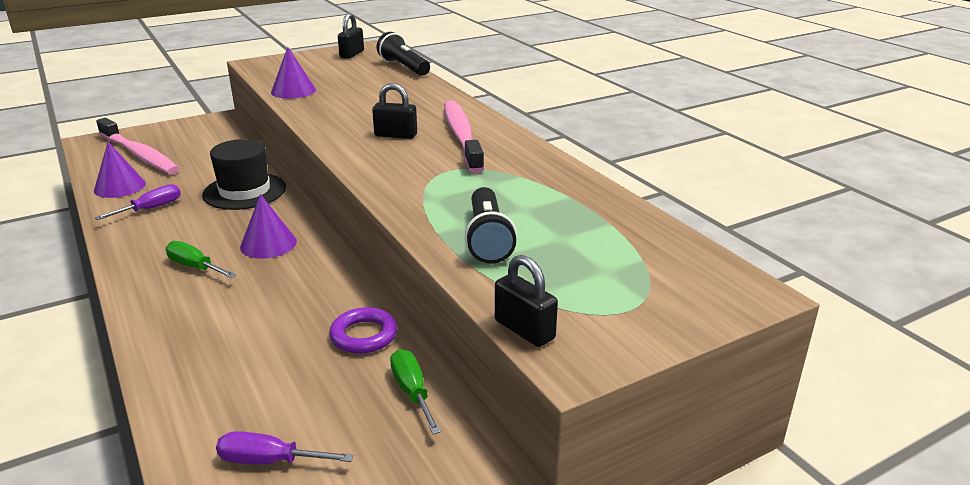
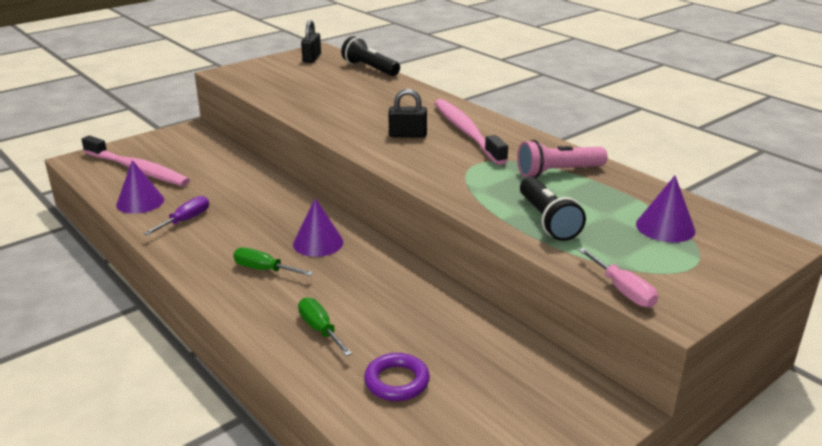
camera: 10 degrees left, 0 degrees up
black hat [202,139,286,210] -> none
purple screwdriver [216,431,353,464] -> none
purple cone [271,47,316,99] -> purple cone moved to [636,176,695,243]
purple ring [329,307,397,354] -> purple ring moved to [364,353,430,401]
green screwdriver [390,349,441,434] -> green screwdriver moved to [298,297,352,356]
black padlock [495,255,558,347] -> pink screwdriver [579,248,658,308]
none -> pink flashlight [517,140,608,178]

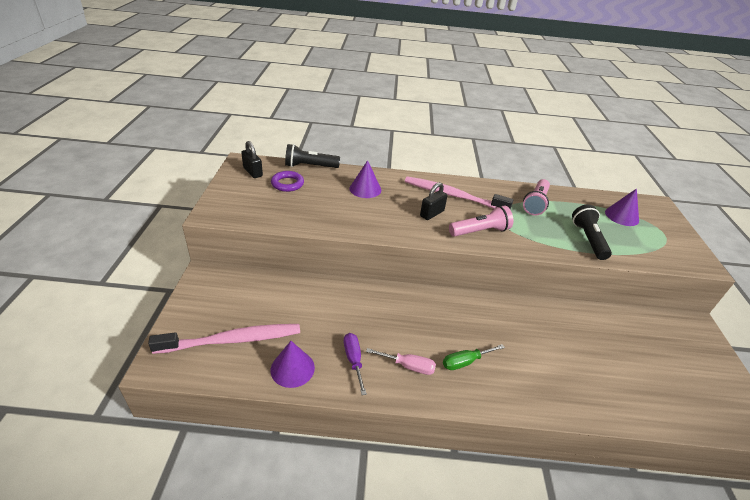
camera: 50 degrees left, 10 degrees up
purple cone [293,198,343,257] -> purple cone moved to [349,160,381,198]
green screwdriver [298,297,352,356] -> none
purple ring [364,353,430,401] -> purple ring moved to [271,171,304,192]
black flashlight [520,177,586,241] -> black flashlight turned 120 degrees counterclockwise [572,204,612,260]
pink screwdriver [579,248,658,308] -> pink screwdriver moved to [366,348,436,375]
none -> pink flashlight [449,205,513,237]

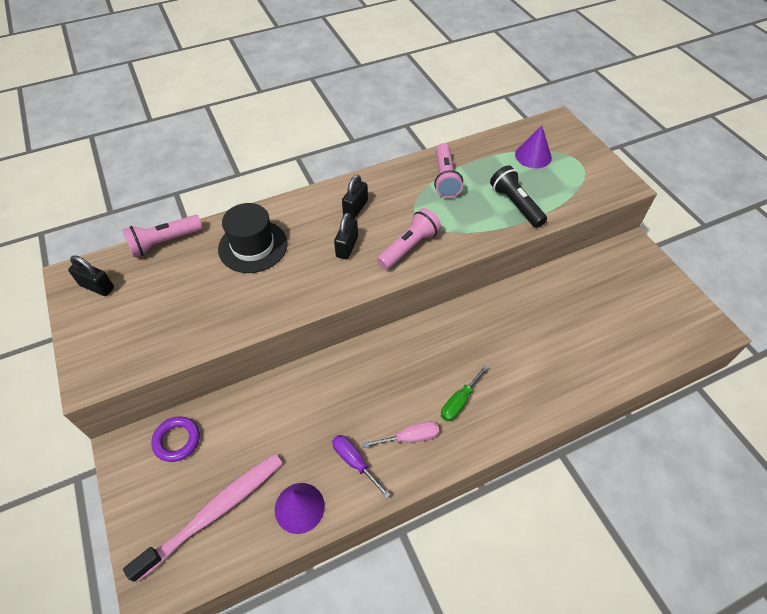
camera: 25 degrees left, 15 degrees up
purple ring [271,171,304,192] -> purple ring moved to [151,416,200,462]
black flashlight [285,144,340,168] -> pink flashlight [123,215,203,257]
purple cone [349,160,381,198] -> black hat [218,203,288,273]
pink toothbrush [405,176,513,209] -> black padlock [342,175,368,219]

